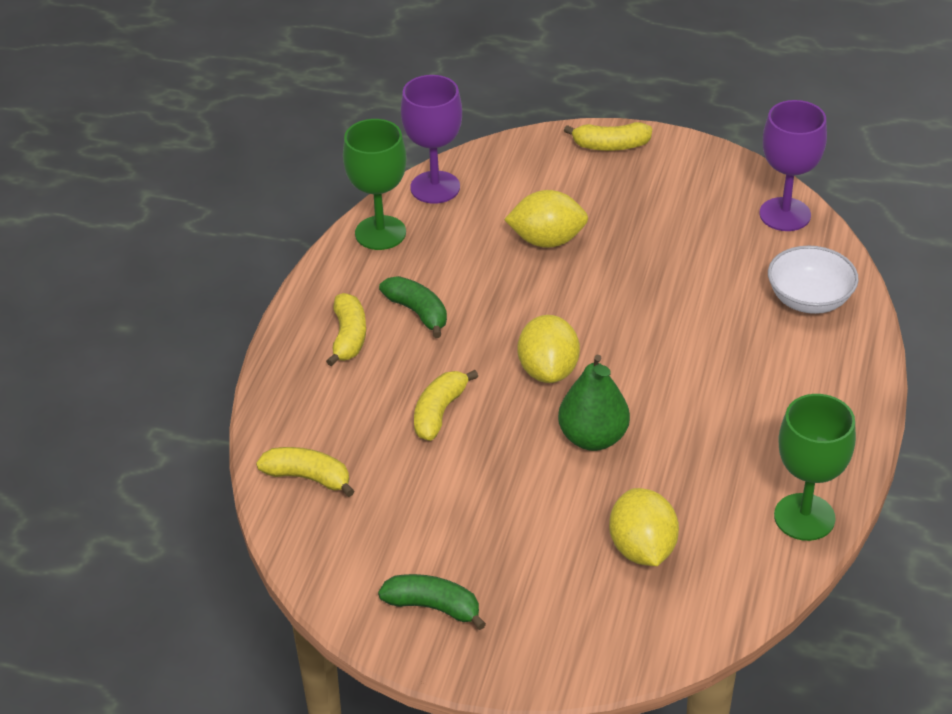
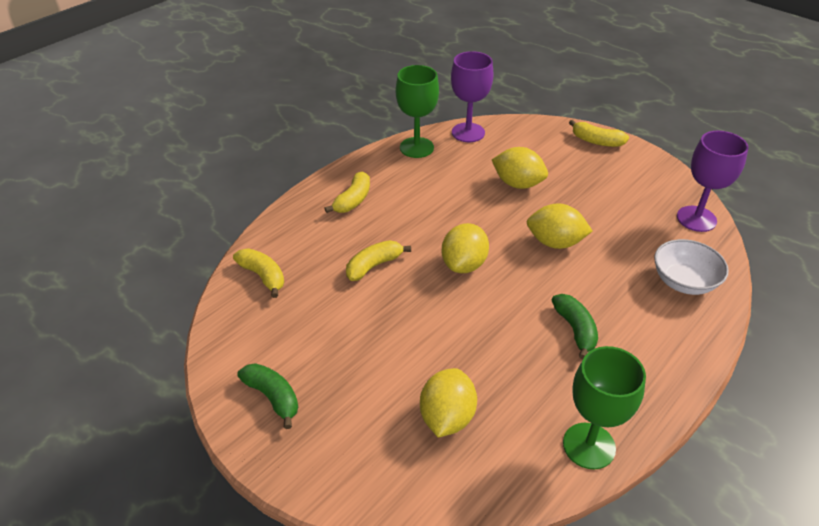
camera: 25 degrees right, 0 degrees up
green banana [379,276,447,338] -> green banana moved to [552,294,598,359]
green pear [558,355,630,451] -> none
none -> yellow lemon [527,204,593,249]

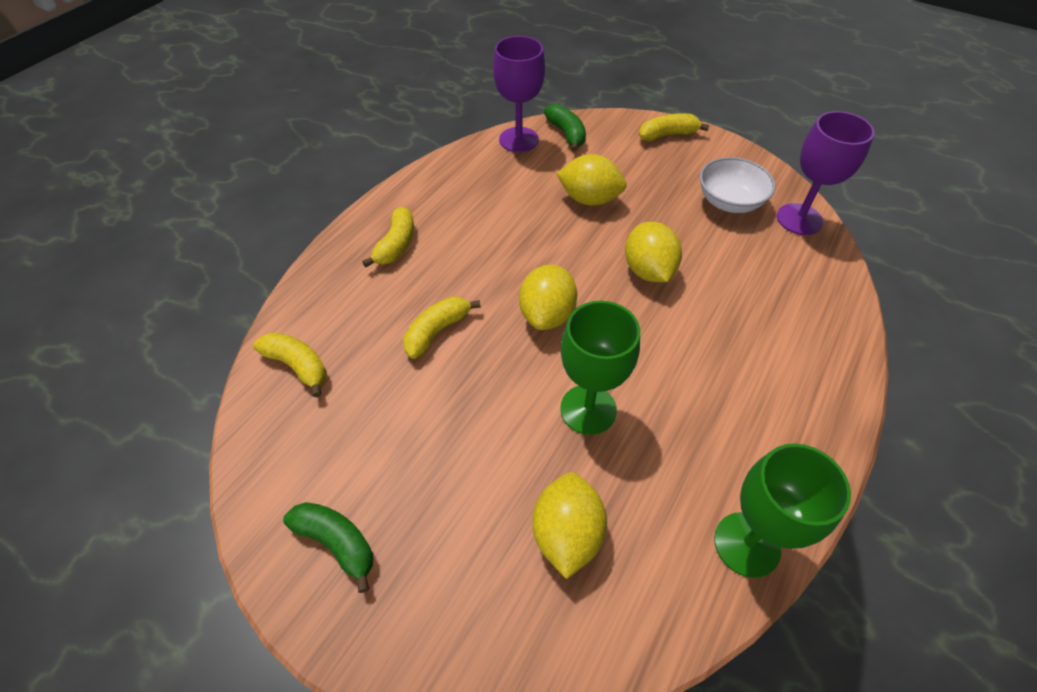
camera: 10 degrees left, 10 degrees up
green goblet [396,65,439,158] -> green goblet moved to [560,301,640,435]
yellow lemon [527,204,593,249] -> yellow lemon turned 75 degrees clockwise [625,222,682,282]
green banana [552,294,598,359] -> green banana moved to [544,104,586,152]
yellow banana [569,120,629,147] -> yellow banana turned 150 degrees clockwise [639,113,709,141]
white bowl [654,239,729,295] -> white bowl moved to [700,157,776,213]

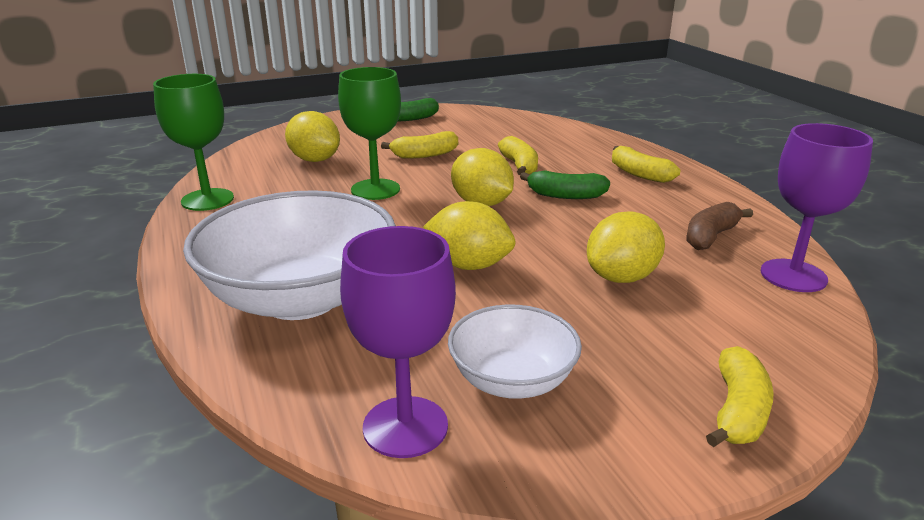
camera: 125 degrees right, 25 degrees down
yellow banana [253,332,327,398] -> yellow banana moved to [381,131,458,159]
green banana [544,104,586,152] -> green banana moved to [520,170,610,199]
none -> white bowl [183,190,396,320]
none -> brown banana [686,202,753,250]

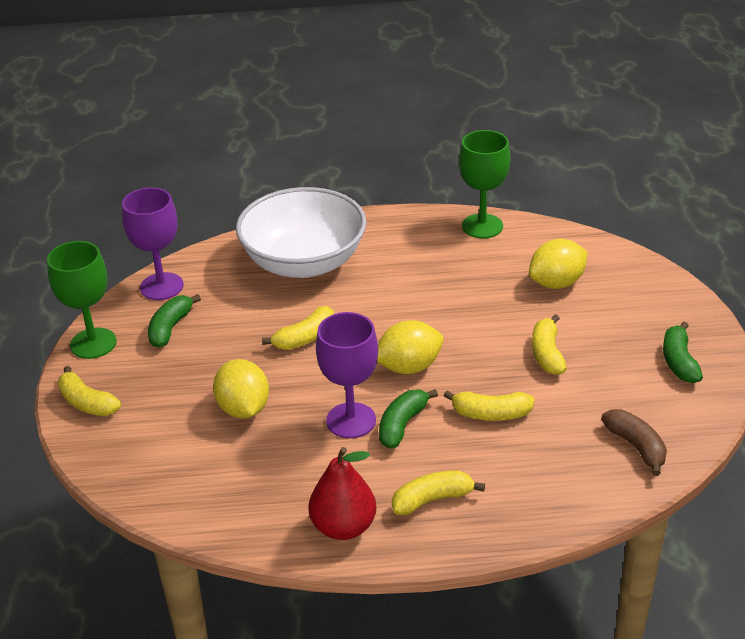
camera: 110 degrees right, 10 degrees up
green goblet [338,67,401,200] -> green goblet moved to [47,241,117,359]
yellow lemon [423,201,515,270] -> yellow banana [262,306,334,350]
white bowl [448,304,582,399] -> green banana [148,294,201,348]
brown banana [686,202,753,250] -> brown banana moved to [601,409,667,476]
purple goblet [761,123,873,292] -> purple goblet moved to [316,312,378,438]
none -> red pear [308,447,376,540]

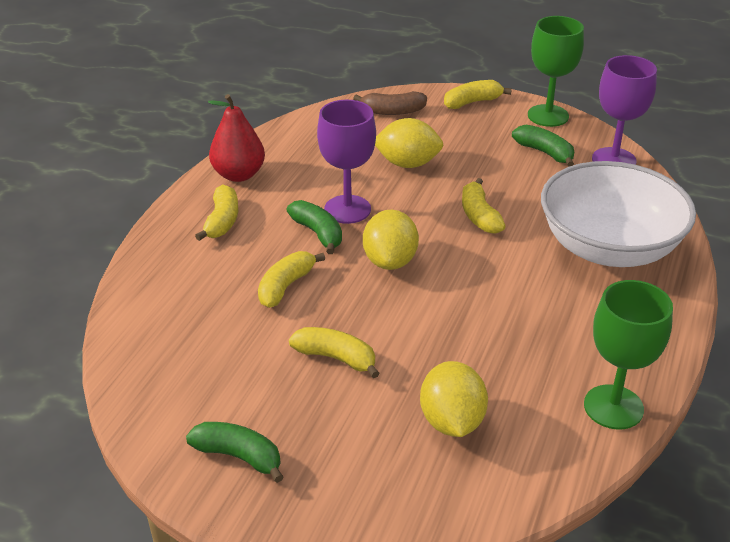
camera: 115 degrees right, 0 degrees up
brown banana [601,409,667,476] -> brown banana moved to [353,91,427,115]

